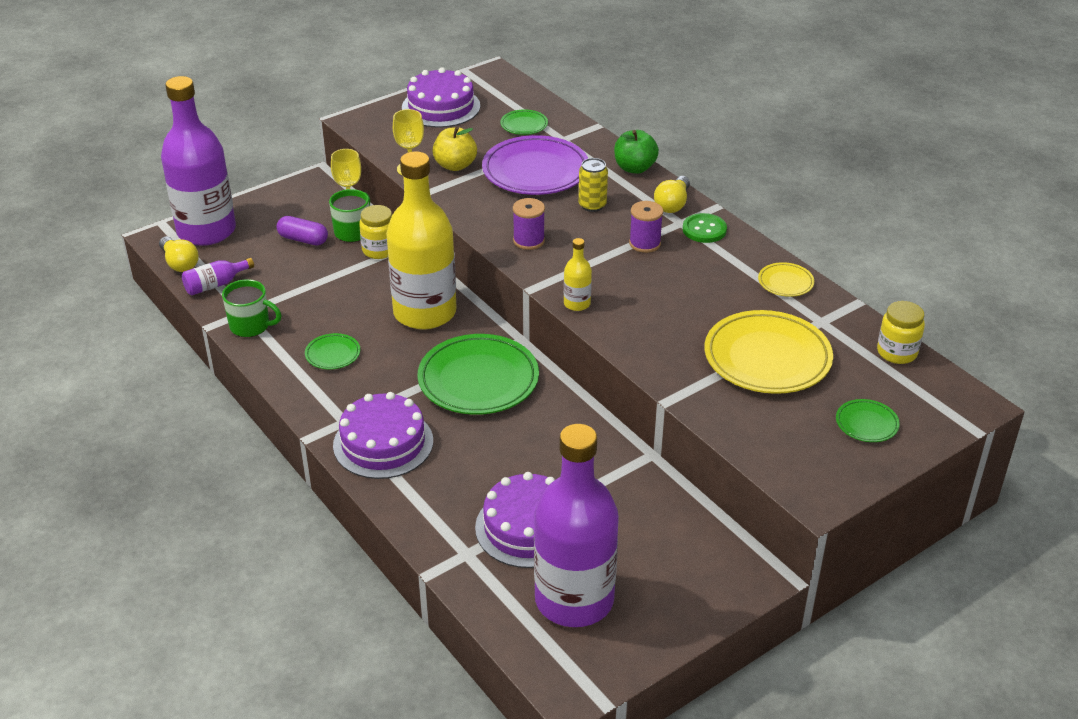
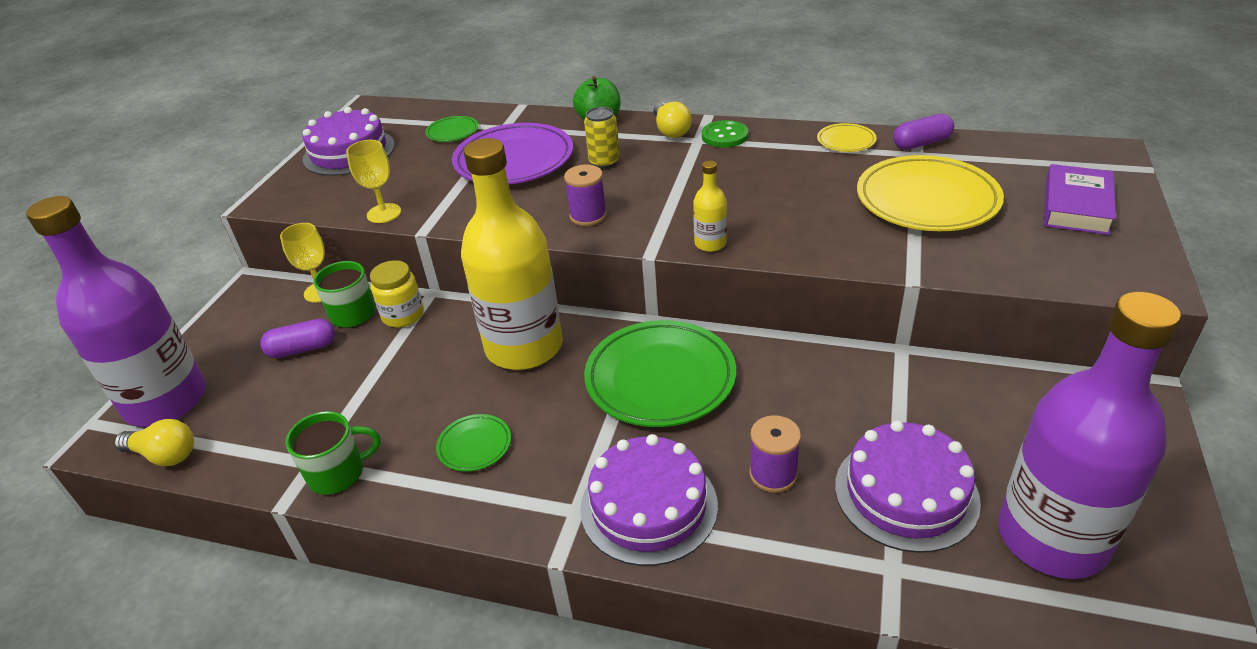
camera: 35 degrees left, 0 degrees up
purple bottle [182,258,254,295] -> none
yellow apple [432,127,477,171] -> none
purple spool [629,201,663,253] -> purple spool moved to [749,415,801,493]
green plate [836,399,900,442] -> purple book [1044,164,1116,235]
yellow jar [877,301,925,364] -> none
none -> purple capsule [893,114,954,150]

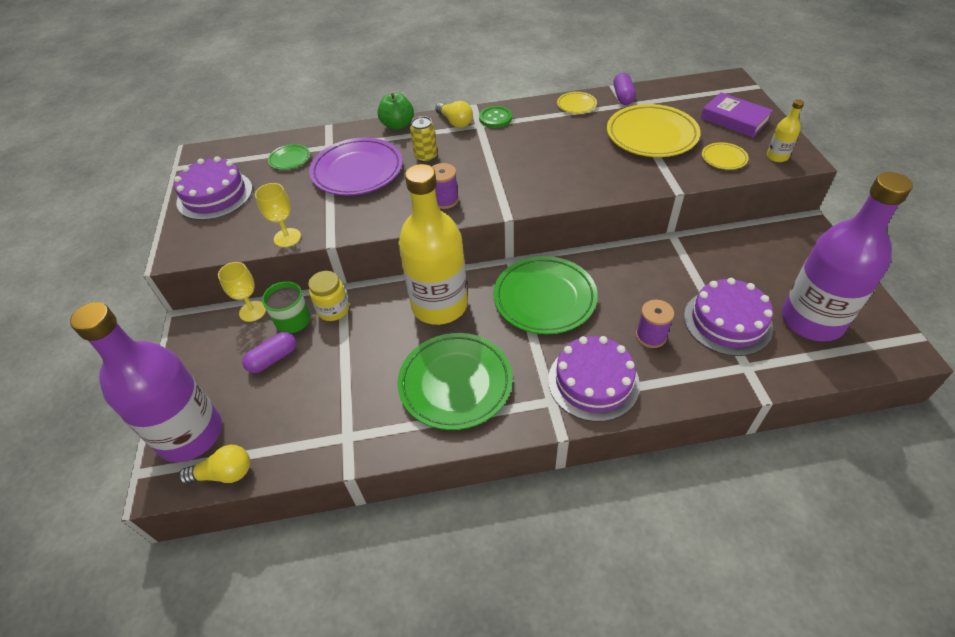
camera: 25 degrees left, 10 degrees up
green mug [286,411,381,495] -> none
green plate [436,414,511,472] -> green plate [397,333,513,430], size x2.14
yellow bottle [693,161,727,252] -> yellow bottle moved to [767,99,804,162]
purple capsule [893,114,954,150] -> purple capsule turned 45 degrees counterclockwise [614,73,636,105]
purple book [1044,164,1116,235] -> purple book turned 45 degrees counterclockwise [701,92,773,137]
none -> yellow plate [702,142,749,170]

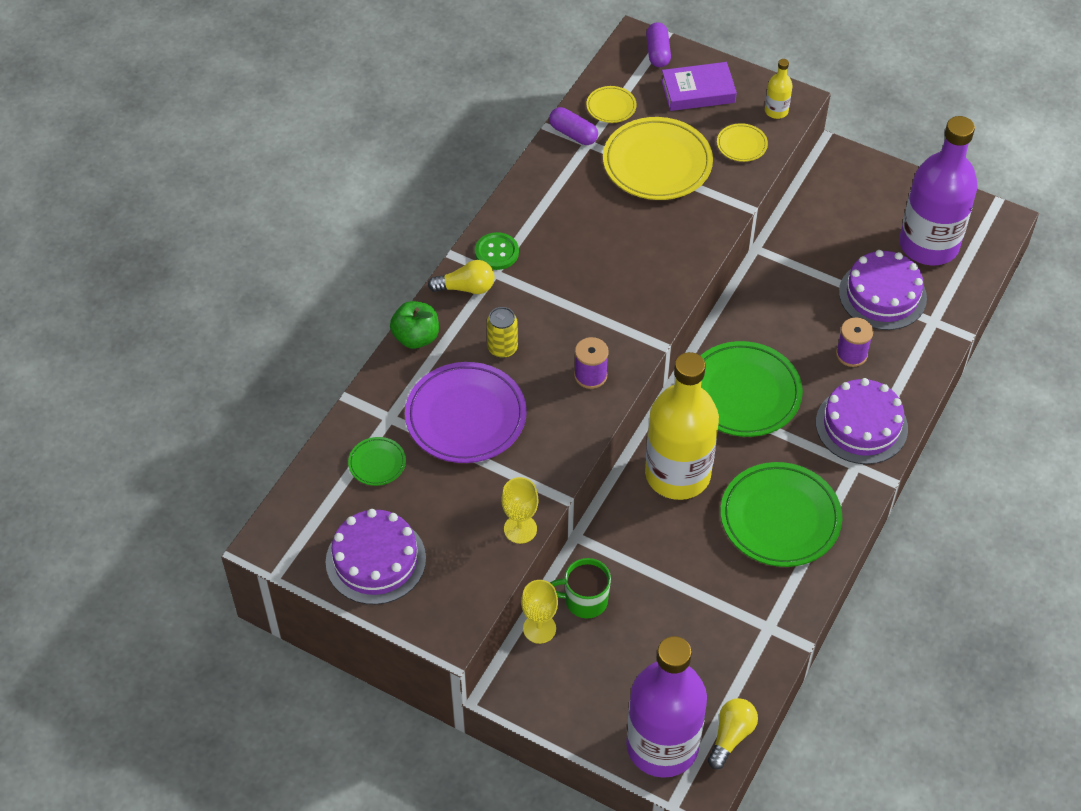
camera: 55 degrees left, 5 degrees up
purple capsule [242,332,296,373] -> purple capsule moved to [646,22,671,67]
yellow jar [308,271,349,321] -> none
yellow plate [557,92,597,114] -> yellow plate moved to [586,86,636,123]

